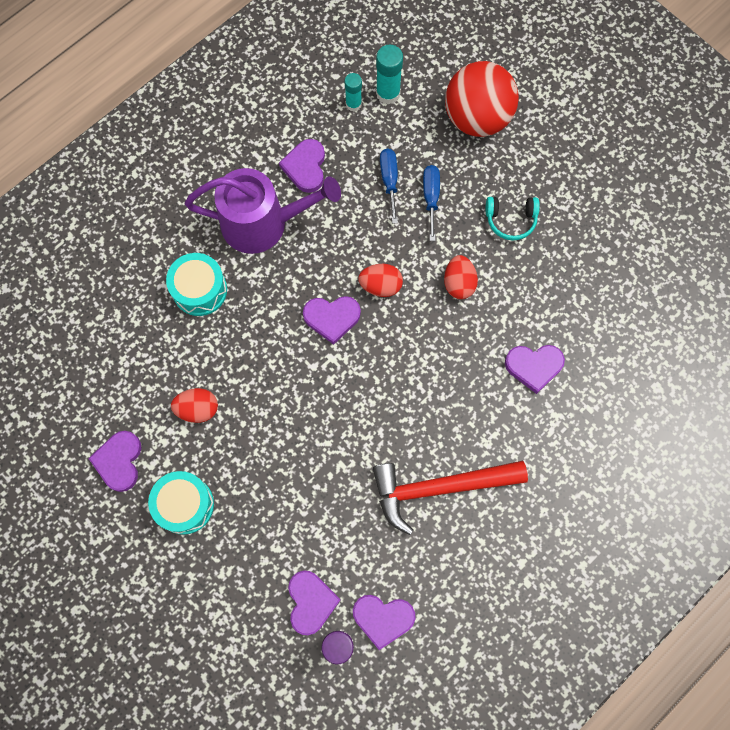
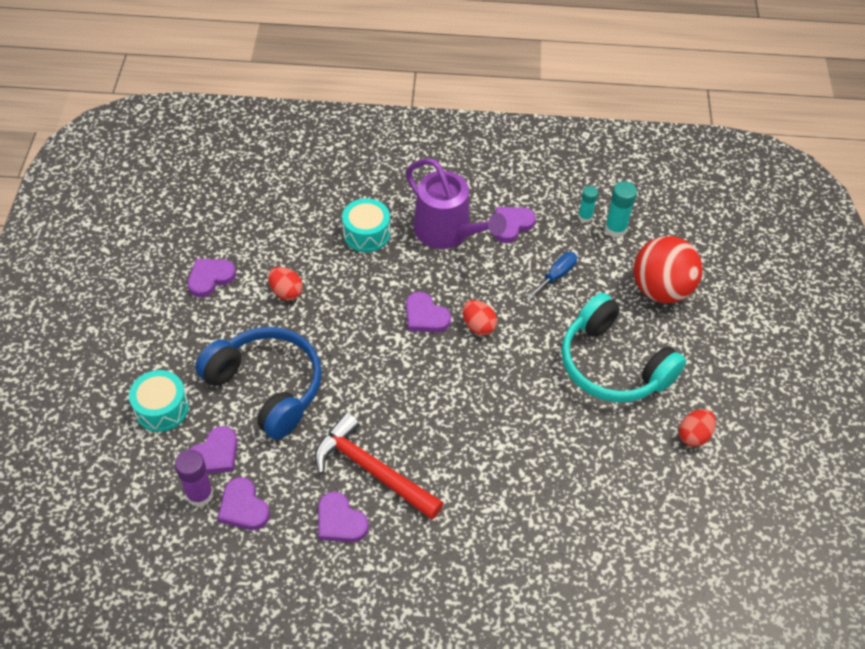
camera: 45 degrees right, 20 degrees down
turquoise drum [148,471,214,535] -> turquoise drum moved to [129,370,189,432]
blue screwdriver [423,165,440,241] -> none
red egg [444,255,478,299] -> red egg moved to [679,409,716,447]
turquoise headphones [486,197,540,241] -> turquoise headphones [561,293,686,402], size x2.26
purple heart [505,345,565,394] -> purple heart moved to [318,491,369,542]
none -> blue headphones [195,327,322,439]

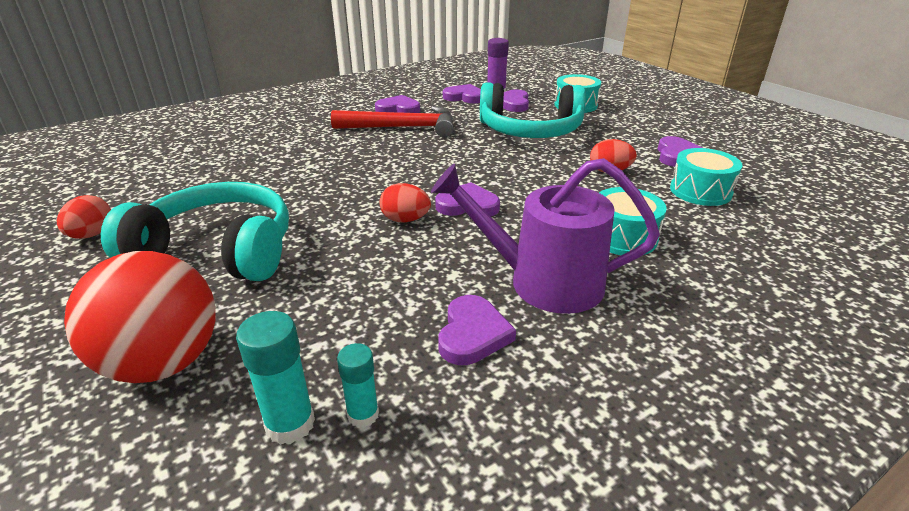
camera: 145 degrees right, 20 degrees down
blue headphones [195,327,322,439] -> turquoise headphones [480,82,586,138]
blue screwdriver [527,252,577,299] -> none
none -> turquoise drum [670,148,742,206]

